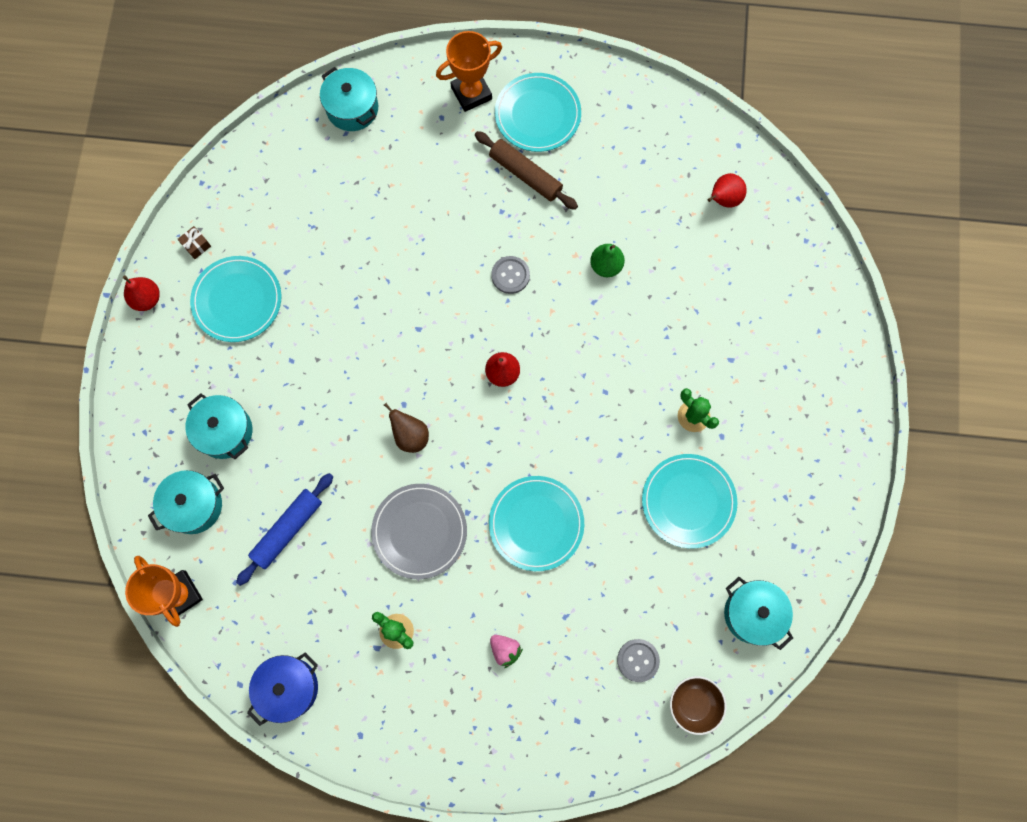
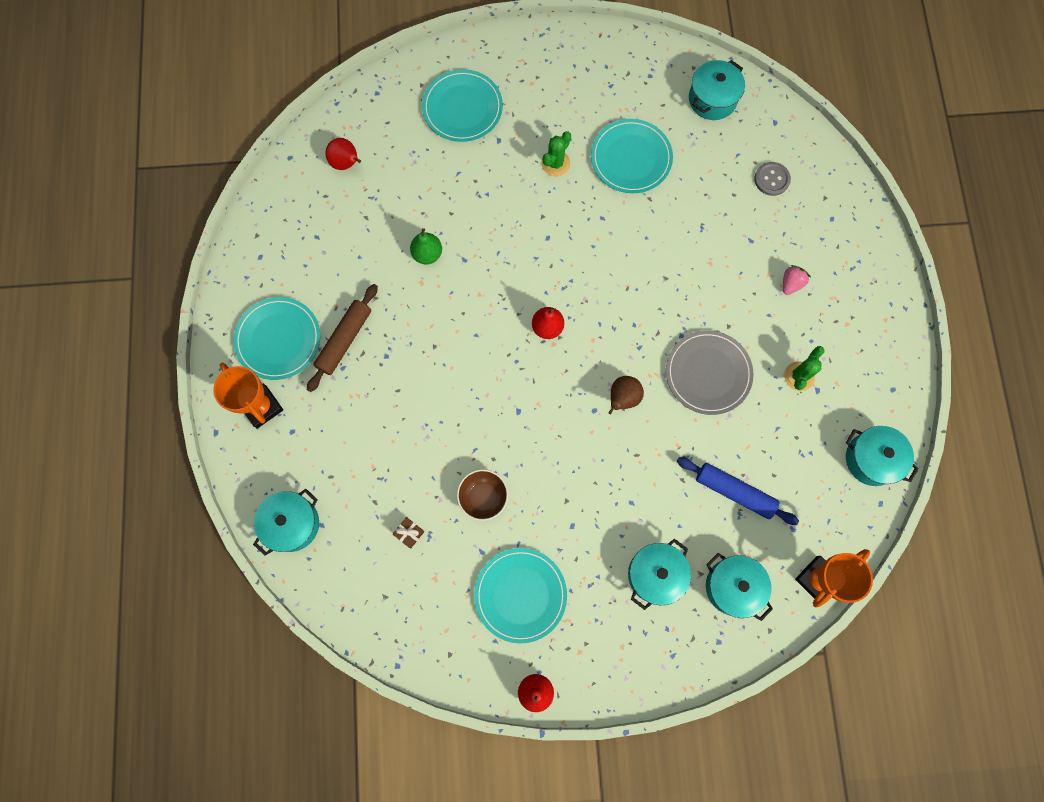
camera: 100 degrees left, 0 degrees up
brown gift [177,226,211,259] -> brown gift moved to [393,517,425,548]
blue pot [247,652,318,726] -> turquoise pot [846,426,919,486]
turquoise plate [489,476,584,571] -> turquoise plate moved to [422,69,503,142]
grey button [491,256,530,294] -> none
brown bowl [670,676,726,735] -> brown bowl moved to [457,469,508,521]

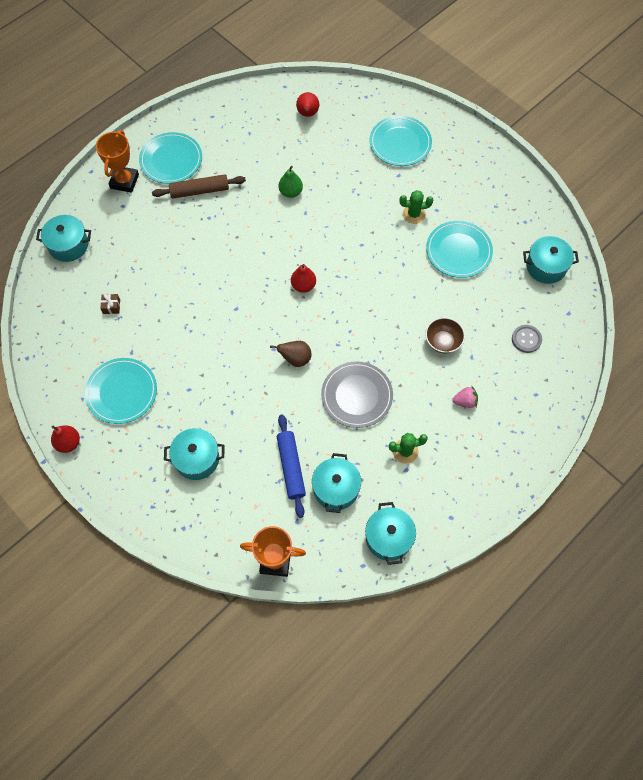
camera: 50 degrees right, 10 degrees down
brown bowl [457,469,508,521] -> brown bowl moved to [425,317,465,354]
turquoise pot [706,553,773,621] -> turquoise pot moved to [312,453,361,513]

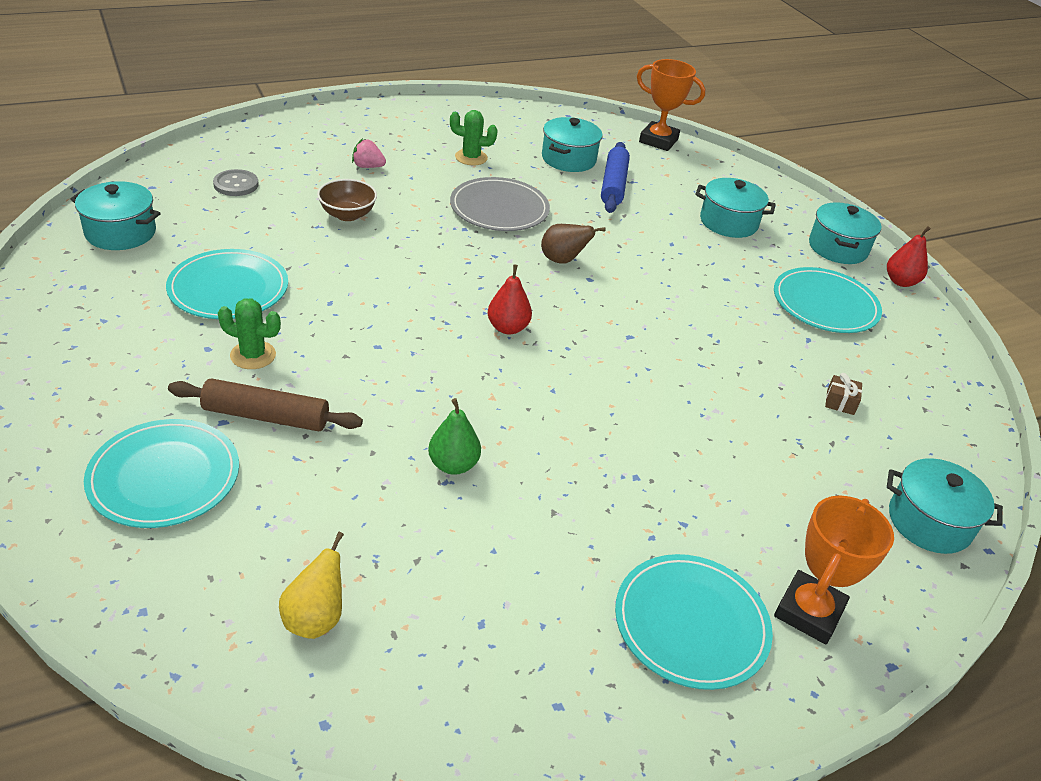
camera: 165 degrees left, 25 degrees down
brown rolling pin [152,174,246,199] -> brown rolling pin moved to [168,378,363,431]
red pear [296,92,319,117] -> yellow pear [279,532,344,639]
turquoise pot [365,502,416,565] -> turquoise pot moved to [809,202,881,264]

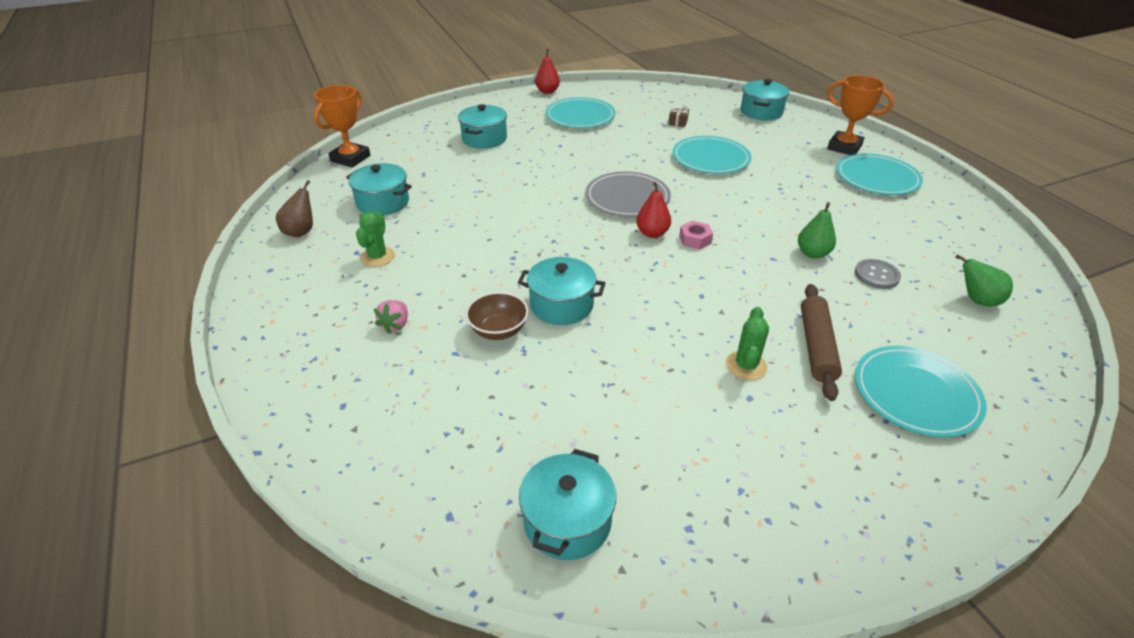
camera: 85 degrees left, 0 degrees up
turquoise plate [166,249,288,319] -> turquoise plate moved to [672,136,751,174]
grey button [213,169,259,196] -> grey button moved to [855,259,901,289]
yellow pear [279,532,344,639] -> green pear [955,254,1013,306]
grey plate [450,177,550,231] -> grey plate moved to [585,171,671,217]
brown pear [541,224,606,264] -> brown pear moved to [276,180,313,237]
blue rolling pin [601,142,630,213] -> none
turquoise pot [809,202,881,264] -> turquoise pot moved to [518,257,606,325]
none -> pink nut [679,221,713,250]

